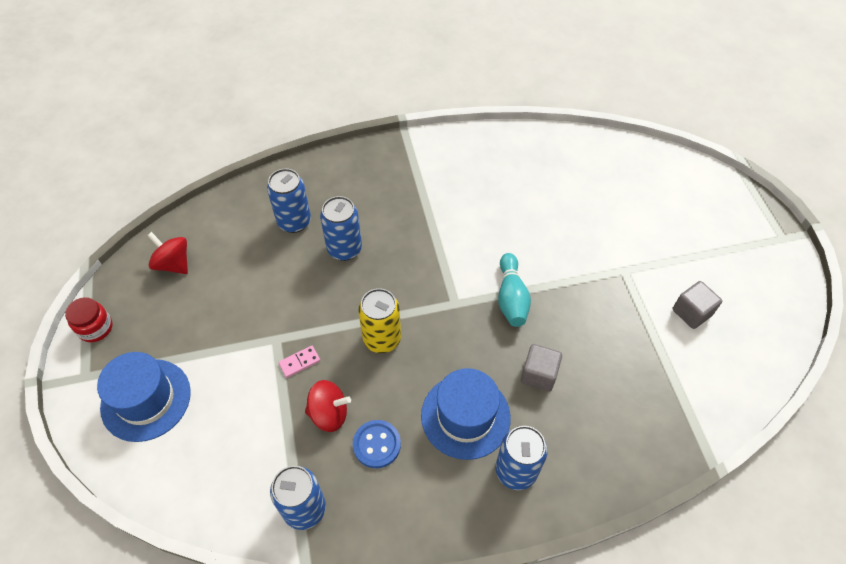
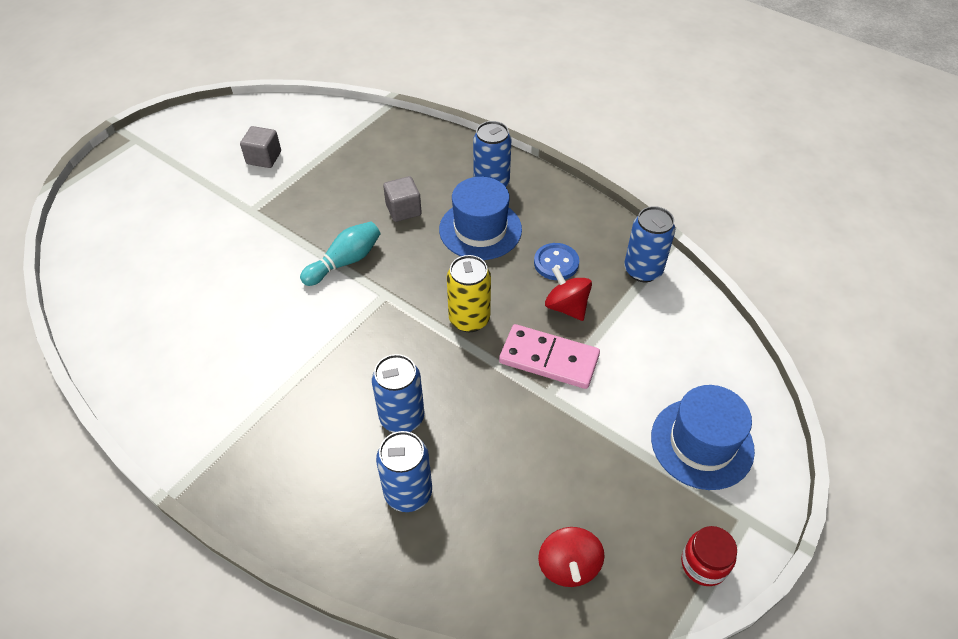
camera: 130 degrees left, 5 degrees down
pink domino [278,346,320,378] -> pink domino [499,324,600,389], size x2.21

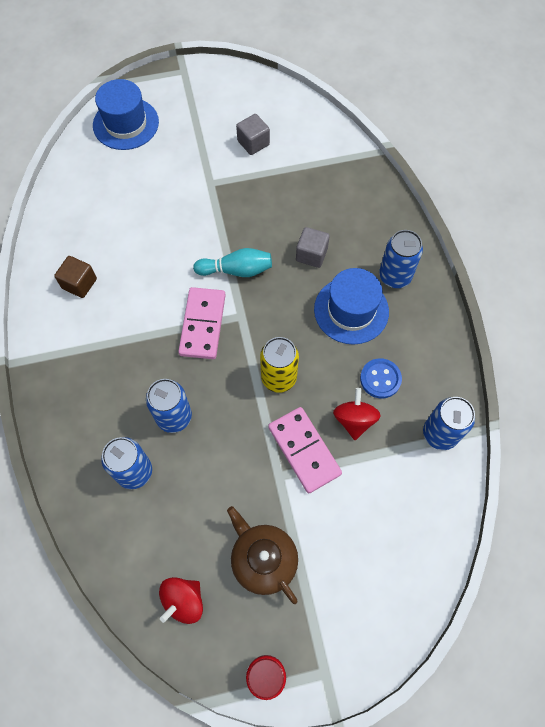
camera: 40 degrees right, 15 degrees up
blue hat [651,385,755,490] -> blue hat moved to [93,79,159,150]
none -> brown cube [54,256,97,298]
none -> pink domino [178,287,226,359]
none -> brown teapot [227,506,298,604]

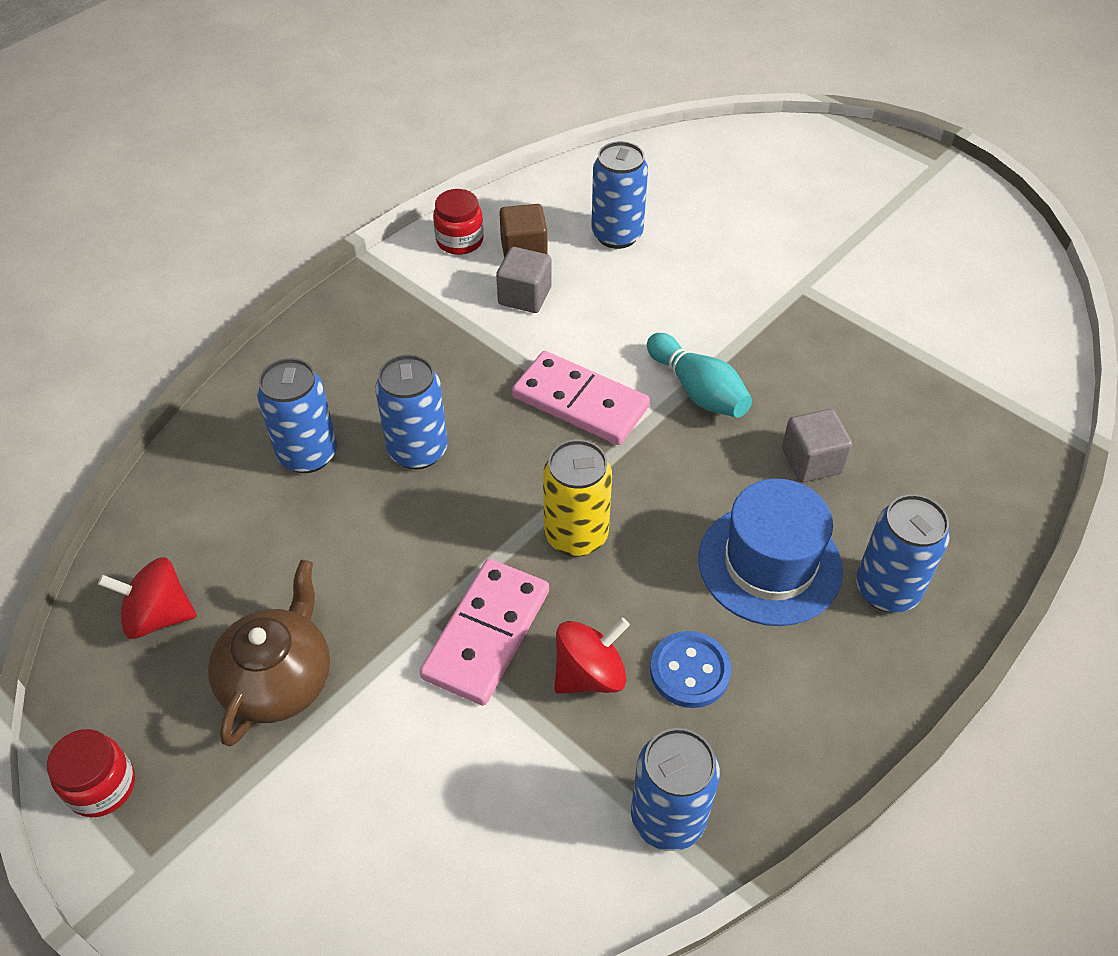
camera: 55 degrees right, 15 degrees down
blue hat [93,79,159,150] -> none
pink domino [178,287,226,359] -> pink domino turned 60 degrees clockwise [512,351,650,445]
grey cube [236,114,270,155] -> grey cube moved to [496,247,552,313]
none -> red jar [433,189,484,255]
none -> blue can [591,141,648,249]

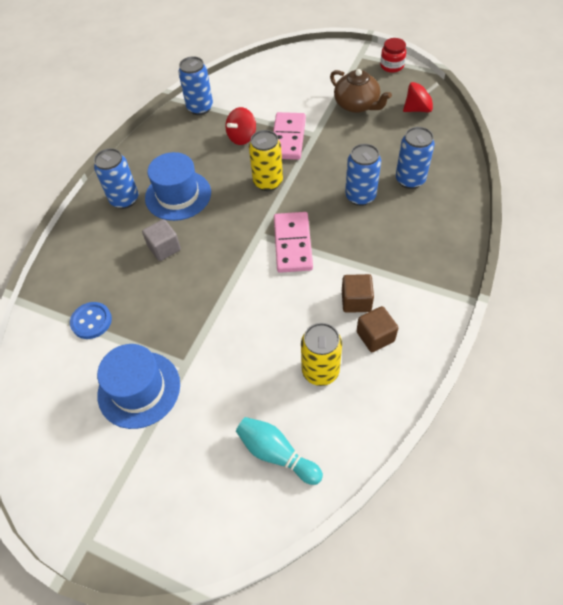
camera: 165 degrees right, 5 degrees up
brown teapot [208,560,330,746] -> brown teapot turned 45 degrees counterclockwise [330,69,392,113]
red jar [433,189,484,255] -> none
grey cube [496,247,552,313] -> brown cube [342,274,374,313]
pink domino [512,351,650,445] -> pink domino turned 75 degrees clockwise [274,212,313,273]
blue can [591,141,648,249] -> yellow can [301,323,342,386]
turquoise bowling pin [647,333,752,418] -> turquoise bowling pin moved to [236,417,323,485]
blue button [650,631,731,708] -> blue button moved to [70,302,112,339]
none -> blue hat [97,344,180,429]

